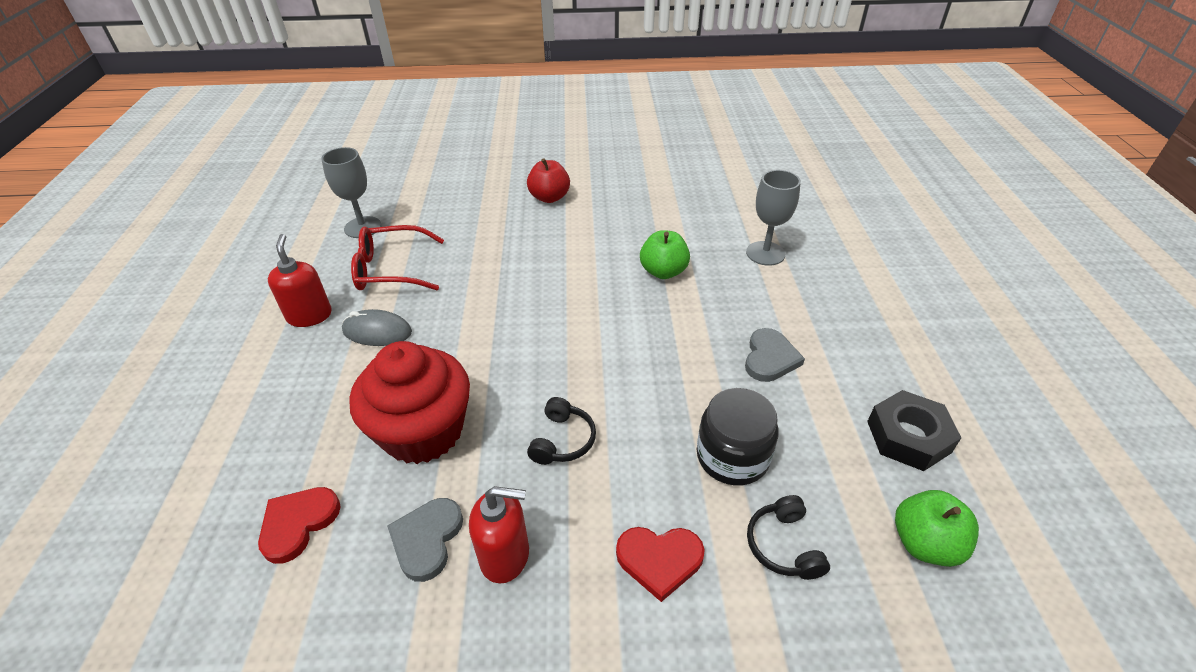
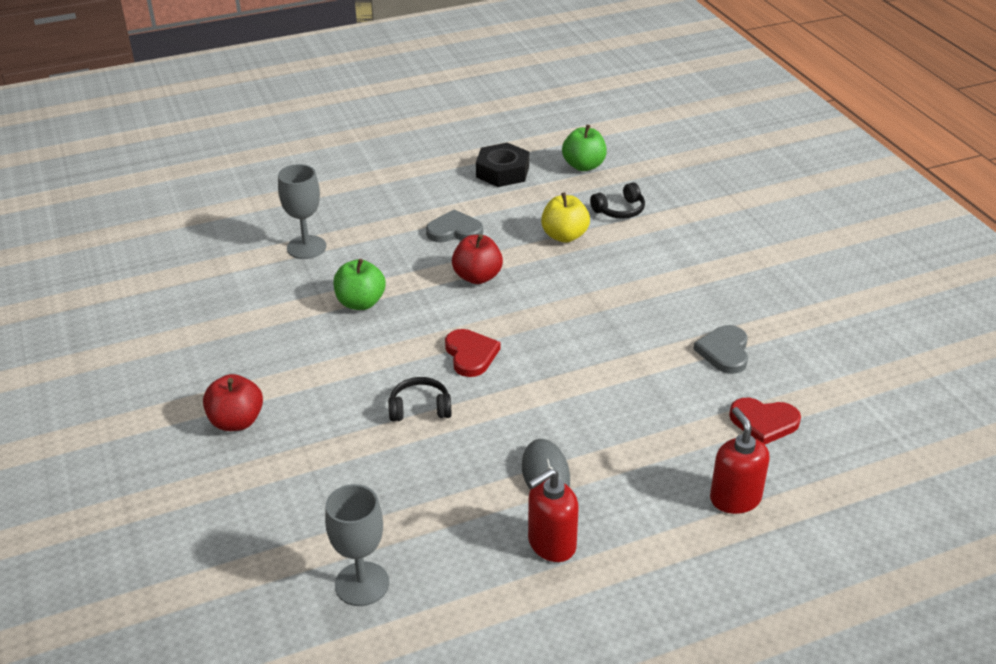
camera: 110 degrees left, 5 degrees down
red cupcake [349,341,470,464] -> none
red glasses [351,225,444,290] -> none
grey heart [387,498,463,582] -> grey heart turned 105 degrees clockwise [693,325,748,374]
red soap dispenser [469,486,529,583] -> red soap dispenser moved to [710,407,770,514]
black headphones [527,397,596,465] -> black headphones moved to [388,377,452,422]
red heart [616,527,705,602] -> red heart moved to [445,329,501,377]
black jar [697,388,779,485] -> yellow apple [541,192,590,243]
none -> red apple [452,234,503,284]

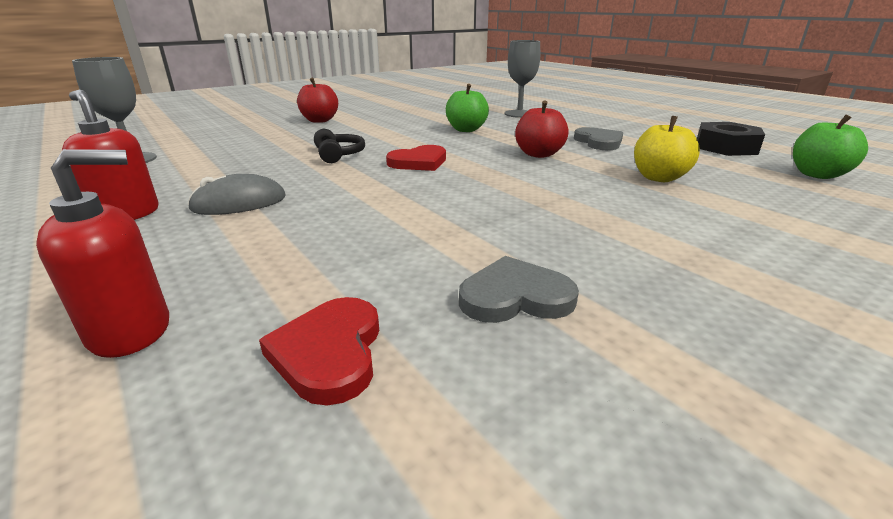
camera: 75 degrees right, 10 degrees down
black headphones [590,182,645,219] -> none

